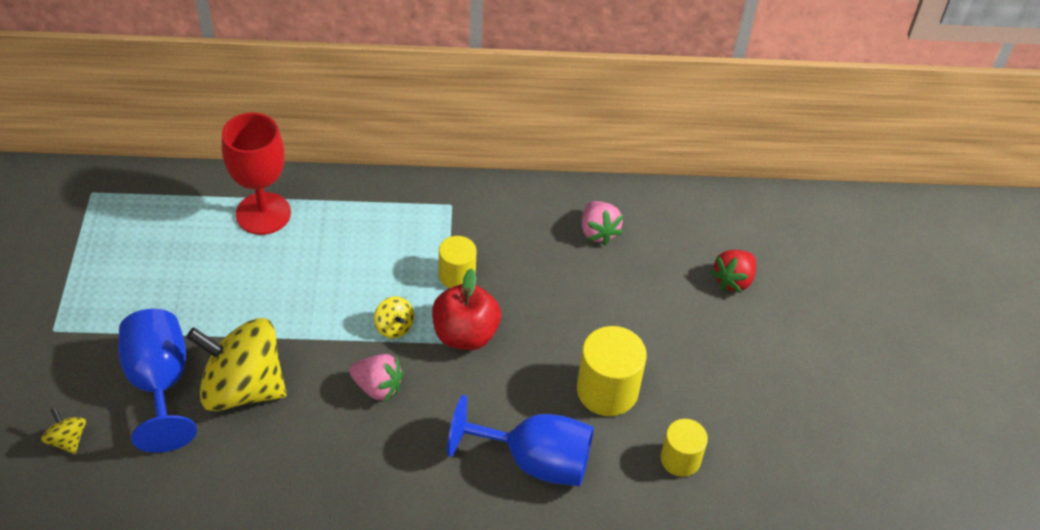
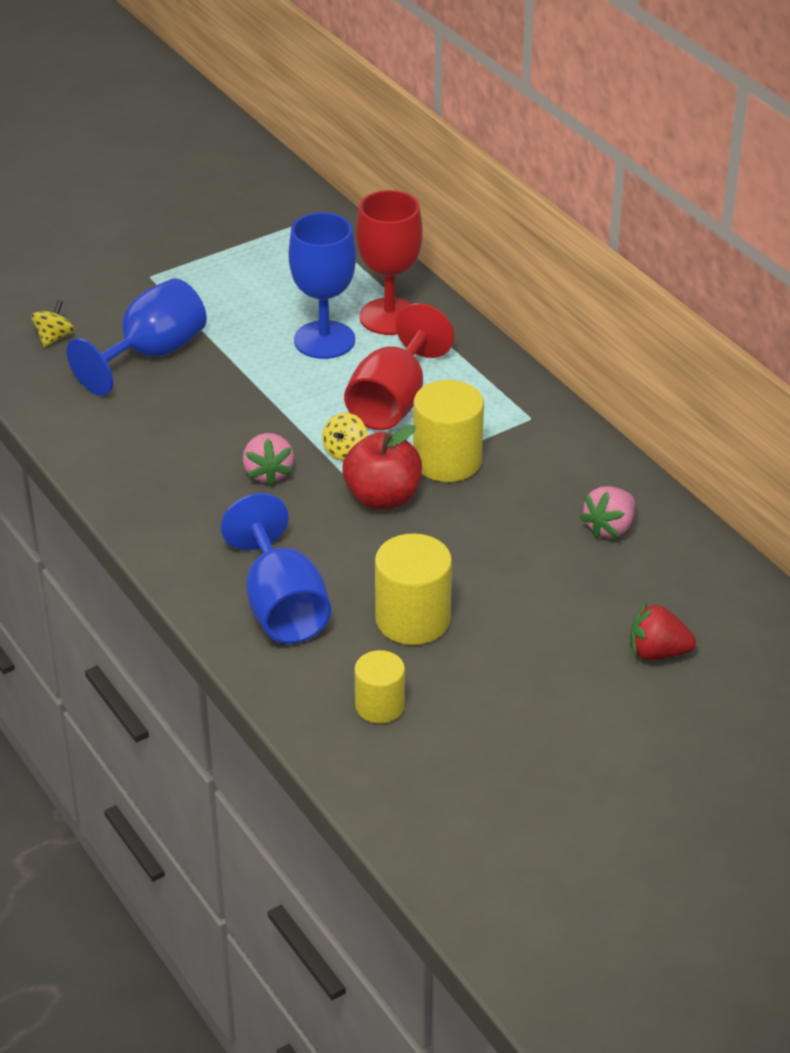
camera: 60 degrees right, 10 degrees down
yellow spinning top [186,318,287,411] -> none
yellow cylinder [439,236,476,288] -> yellow cylinder [413,380,484,482], size x1.58
none -> blue goblet [289,212,356,359]
none -> red goblet [344,303,454,430]

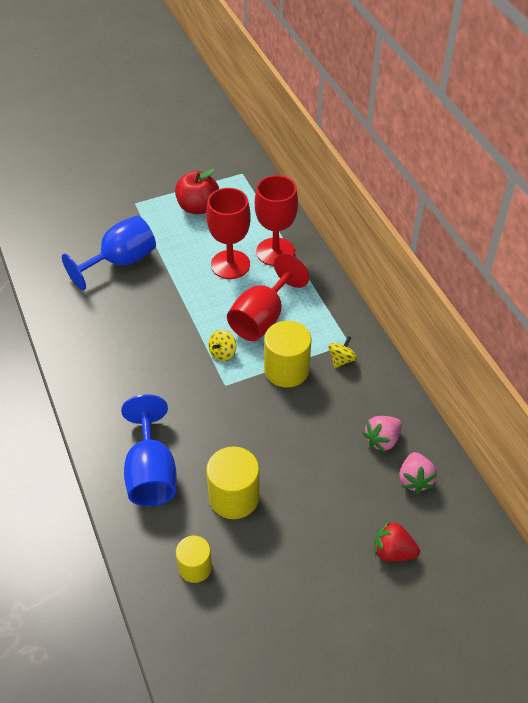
camera: 10 degrees right, 10 degrees up
yellow spinning top [31,300,74,347] -> yellow spinning top moved to [328,336,357,368]
pink strawberry [243,433,294,486] -> pink strawberry moved to [399,452,437,494]
blue goblet [289,212,356,359] -> red goblet [206,188,251,279]
red apple [342,425,422,510] -> red apple moved to [175,169,219,214]

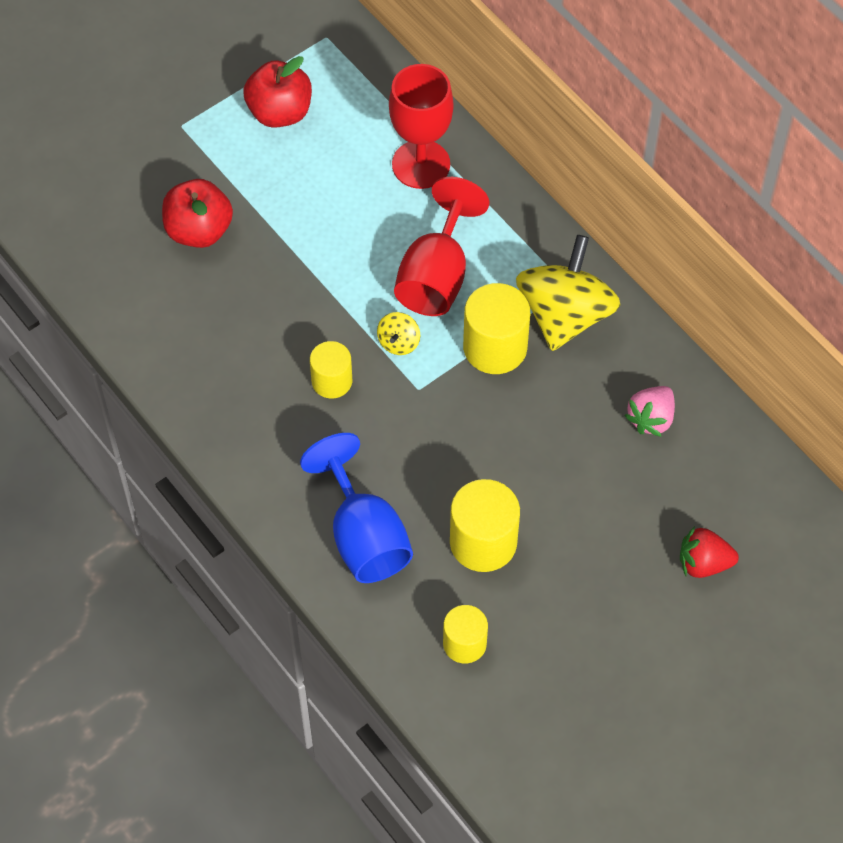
camera: 15 degrees left, 10 degrees up
blue goblet [62,215,156,290] -> red apple [162,179,233,248]
red goblet [206,188,251,279] -> none
yellow spinning top [328,336,357,368] -> yellow spinning top [516,235,620,351], size x2.39
pink strawberry [399,452,437,494] -> none
none -> yellow cylinder [310,341,352,399]

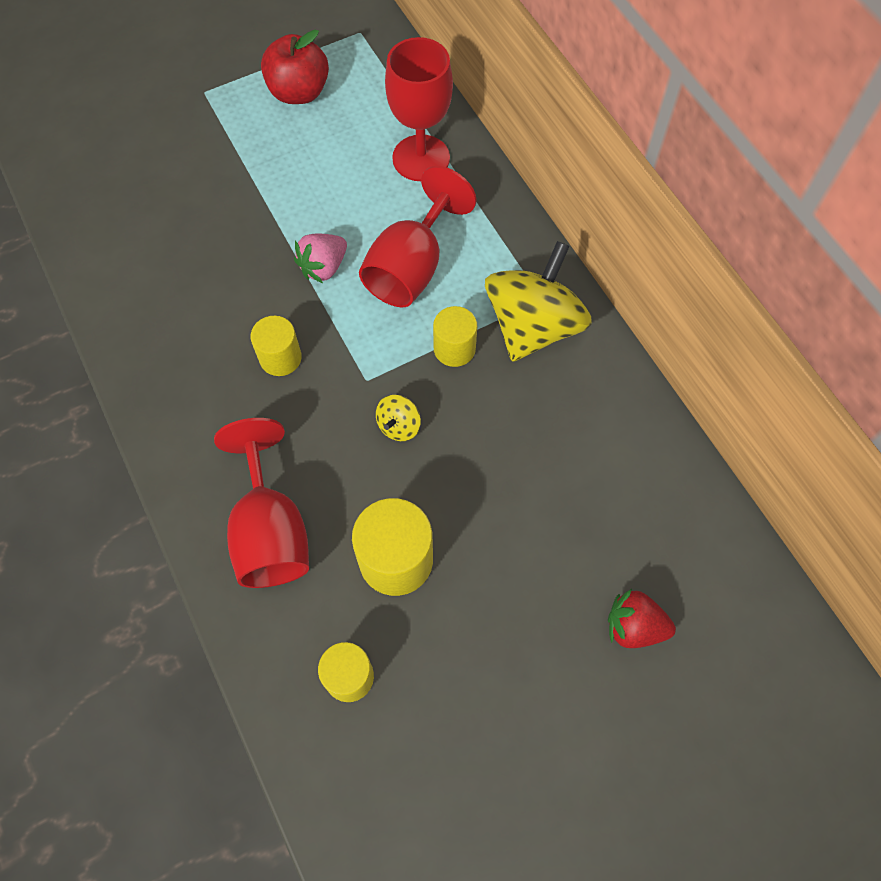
camera: 10 degrees right, 5 degrees up
red apple [162,179,233,248] -> none
blue goblet [300,433,413,583] -> red goblet [214,418,309,588]
yellow spinning top [377,312,420,355] -> yellow spinning top moved to [376,395,421,441]
yellow cylinder [463,283,530,374] -> yellow cylinder [433,306,477,367], size x0.63
pink strawberry [624,386,675,437] -> pink strawberry moved to [294,234,347,283]

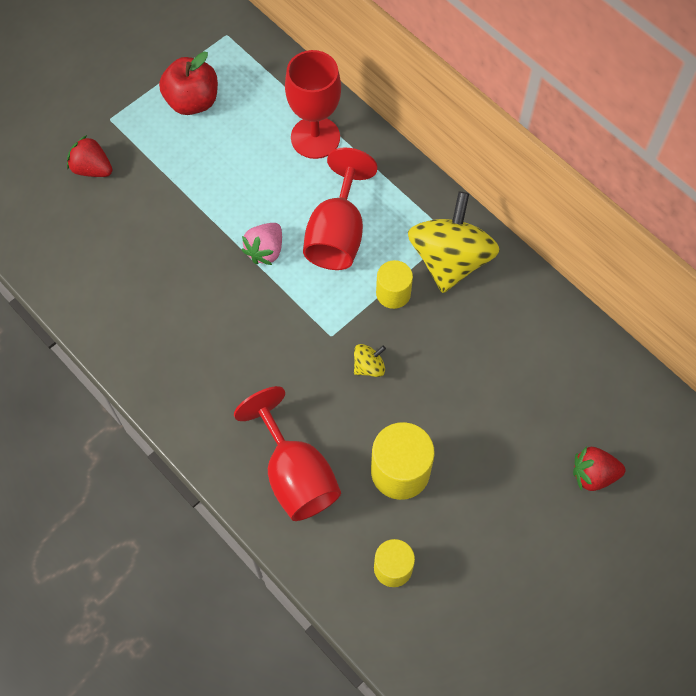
camera: 15 degrees left, 0 degrees up
yellow cylinder [251,316,302,376] -> none
yellow spinning top [376,395,421,441] -> yellow spinning top turned 135 degrees counterclockwise [354,344,386,377]
none -> red strawberry [67,135,112,177]

